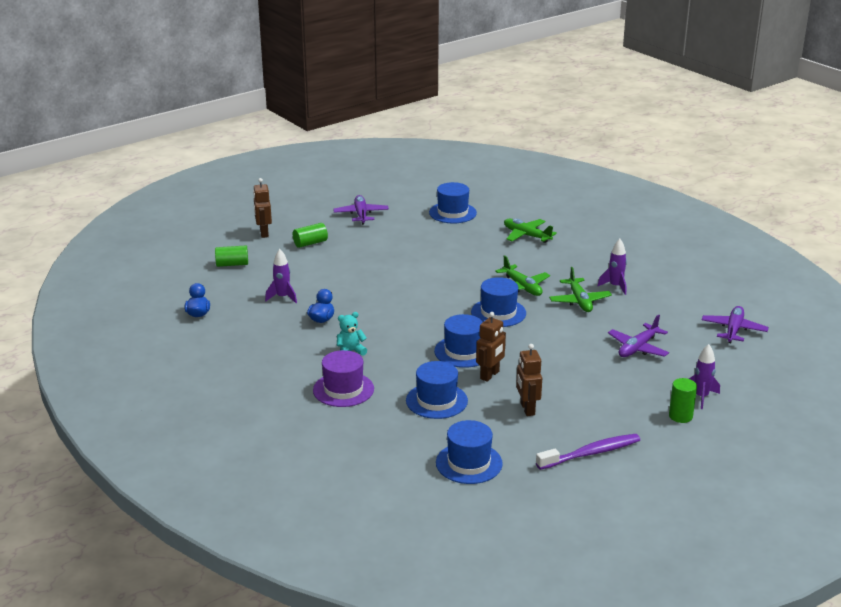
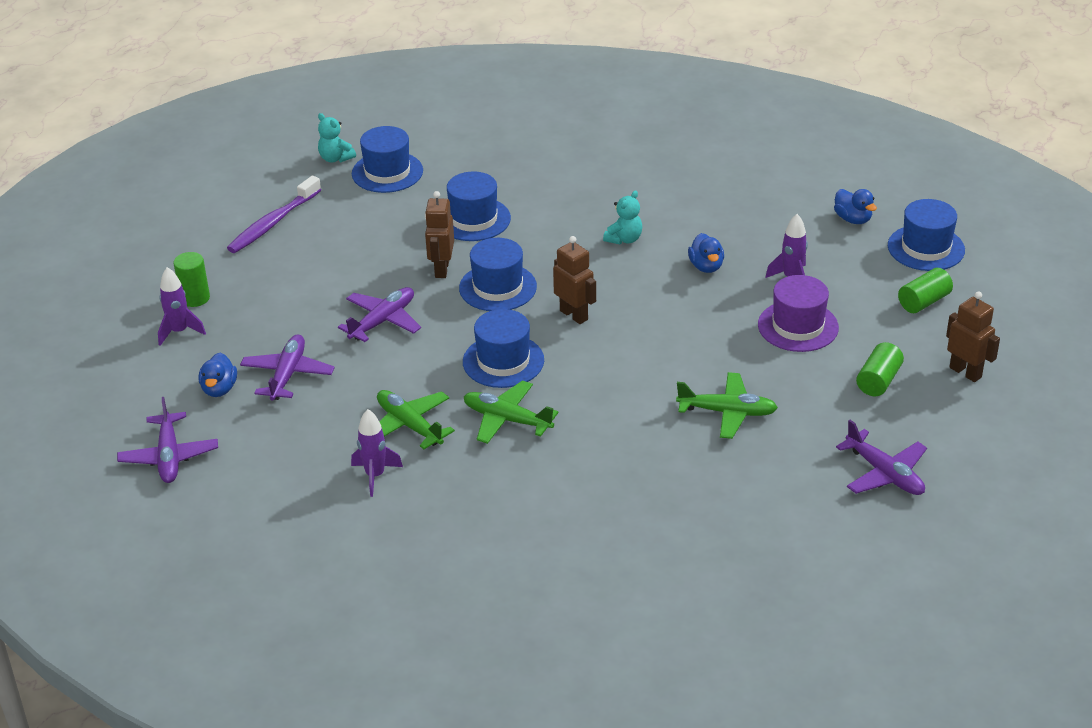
camera: 150 degrees right, 10 degrees up
purple hat [313,350,374,407] -> purple hat moved to [758,275,839,352]
blue hat [429,182,477,223] -> blue hat moved to [888,199,965,271]
green plane [504,219,557,243] -> green plane moved to [676,372,778,439]
brown robot [516,344,542,416] -> brown robot moved to [553,236,596,324]
none -> blue duck [198,353,237,397]
none -> turquoise teddy bear [318,113,356,162]
none -> purple plane [338,287,421,342]

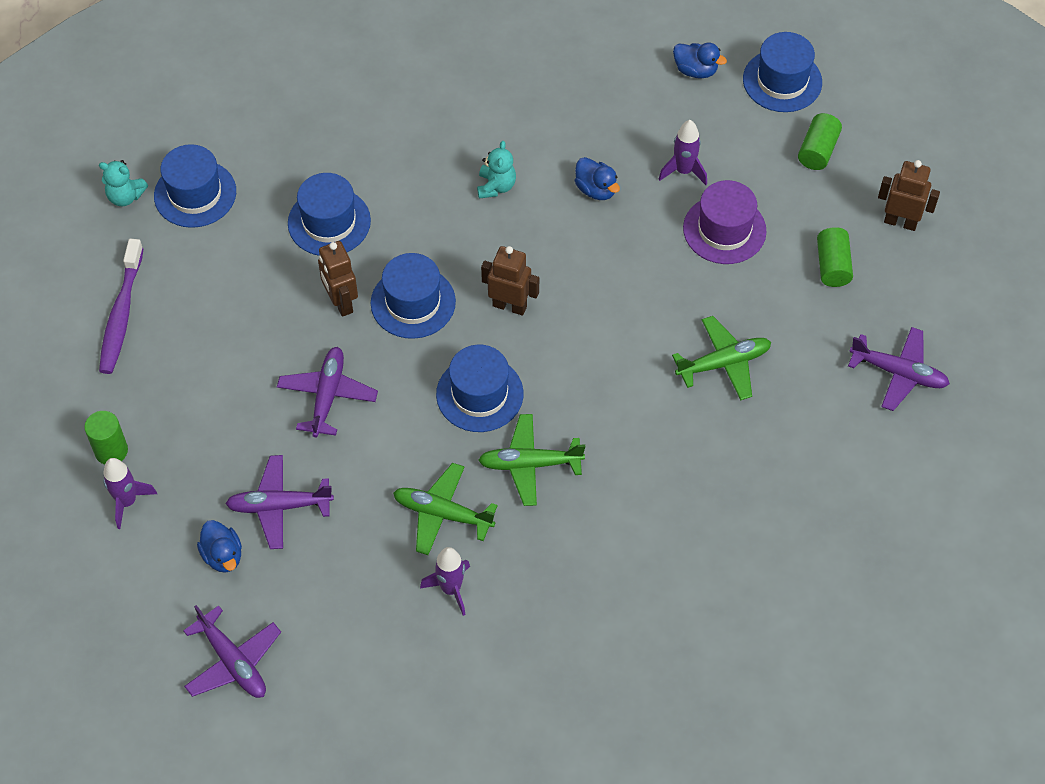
camera: 30 degrees left, 20 degrees up
purple plane [240,335,335,401] -> purple plane turned 75 degrees counterclockwise [225,455,334,549]

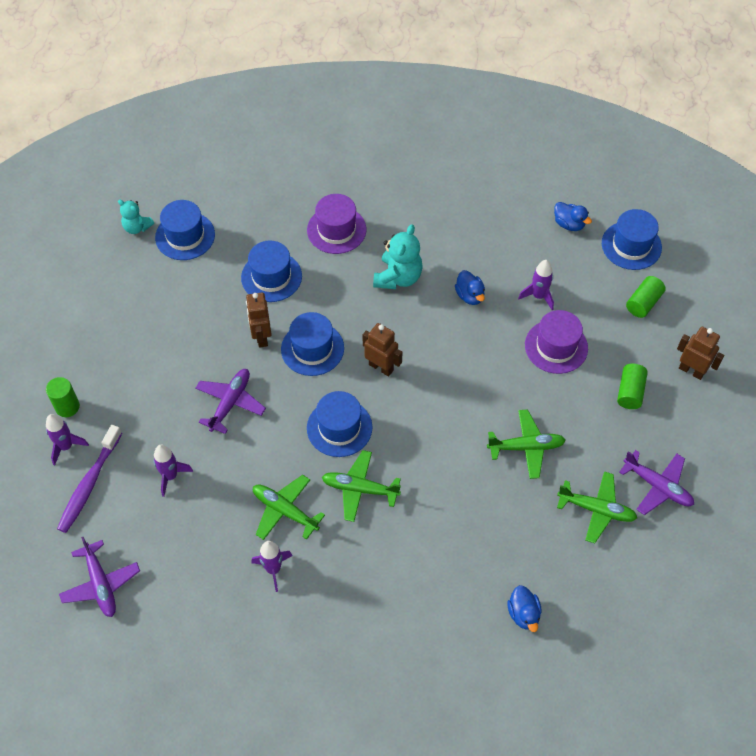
camera: 15 degrees right, 0 degrees up
purple toothbrush [99,239,143,374] -> purple toothbrush moved to [57,425,122,533]
blue duck [197,520,242,573] -> blue duck moved to [507,585,542,632]
purple plane [225,455,334,549] -> purple rocket [153,445,193,497]
turquoise teddy bear [477,141,516,199] -> turquoise teddy bear [373,224,423,289], size x1.62
none -> purple hat [307,194,366,254]
none -> green plane [557,472,637,543]

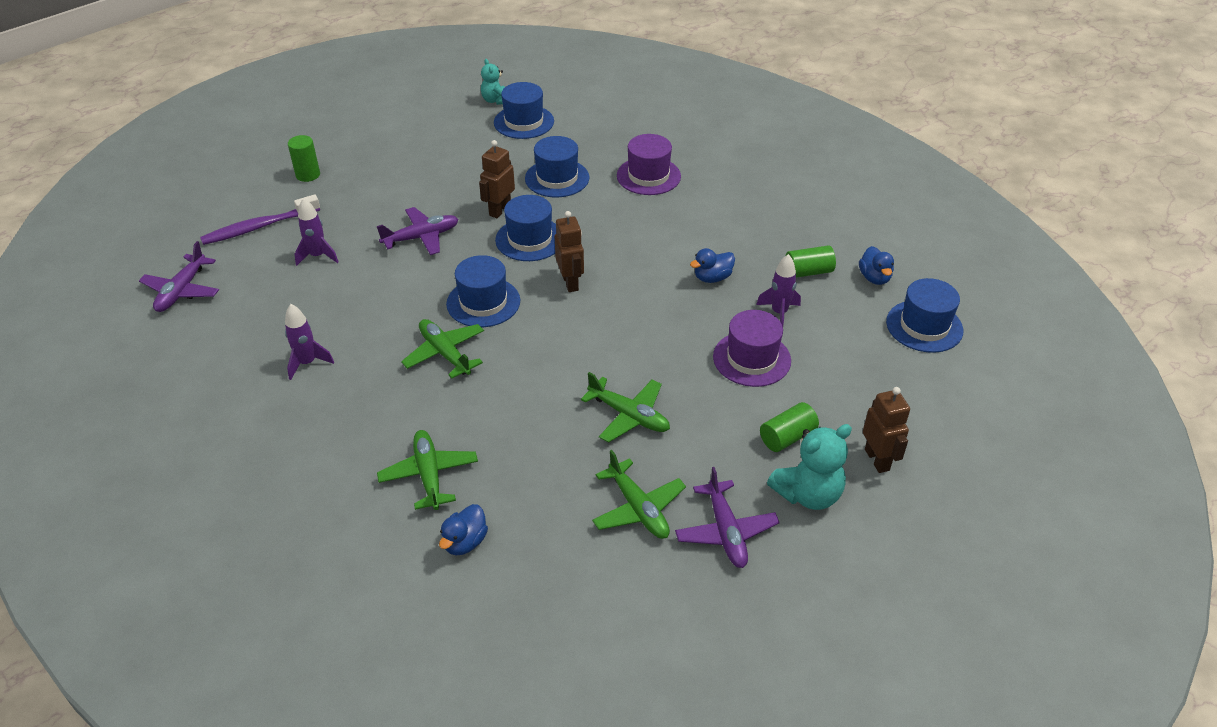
camera: 40 degrees right, 15 degrees down
purple rocket [46,414,89,465] -> none
green plane [253,475,325,540] -> green plane moved to [377,430,478,510]
turquoise teddy bear [373,224,423,289] -> turquoise teddy bear moved to [767,424,852,510]
blue duck [455,270,485,305] -> blue duck turned 45 degrees clockwise [690,248,735,283]
green cylinder [626,276,666,318] -> green cylinder moved to [785,245,836,278]

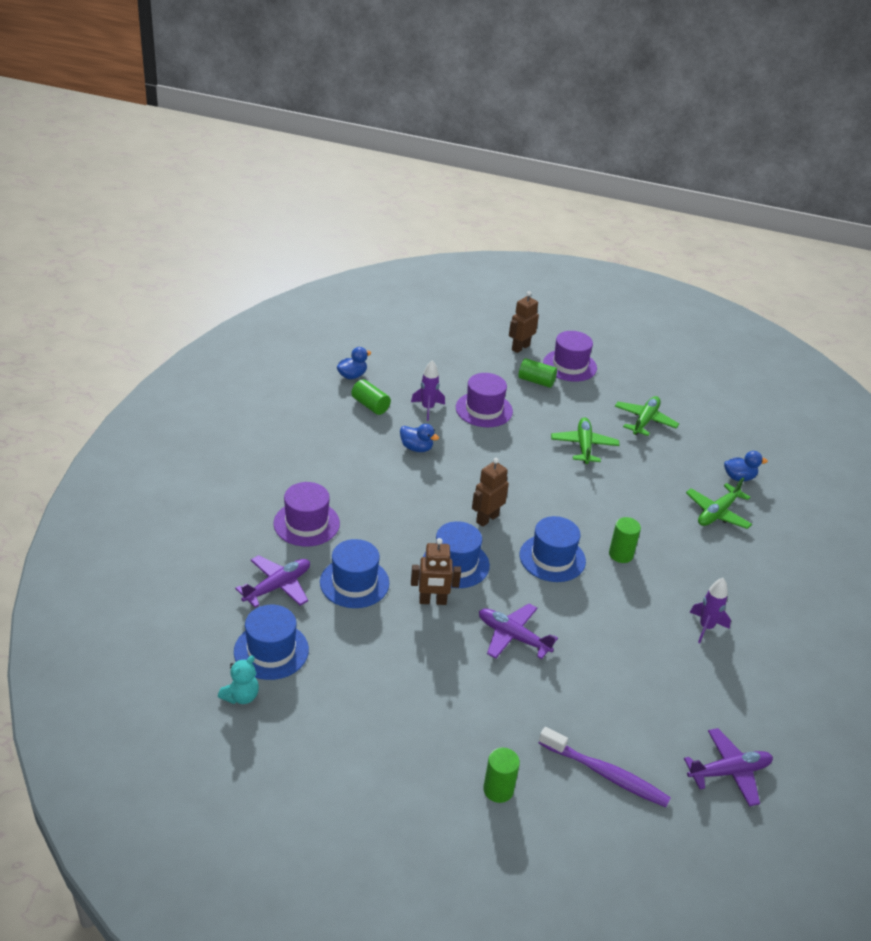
camera: 125 degrees left, 5 degrees down
purple rocket [295,198,338,266] -> none
green plane [401,319,484,379] -> green cylinder [609,517,641,563]
purple plane [675,467,780,568] -> purple plane moved to [235,555,310,608]
turquoise teddy bear [767,424,852,510] -> purple hat [543,331,597,382]
blue hat [886,278,963,353] -> none

